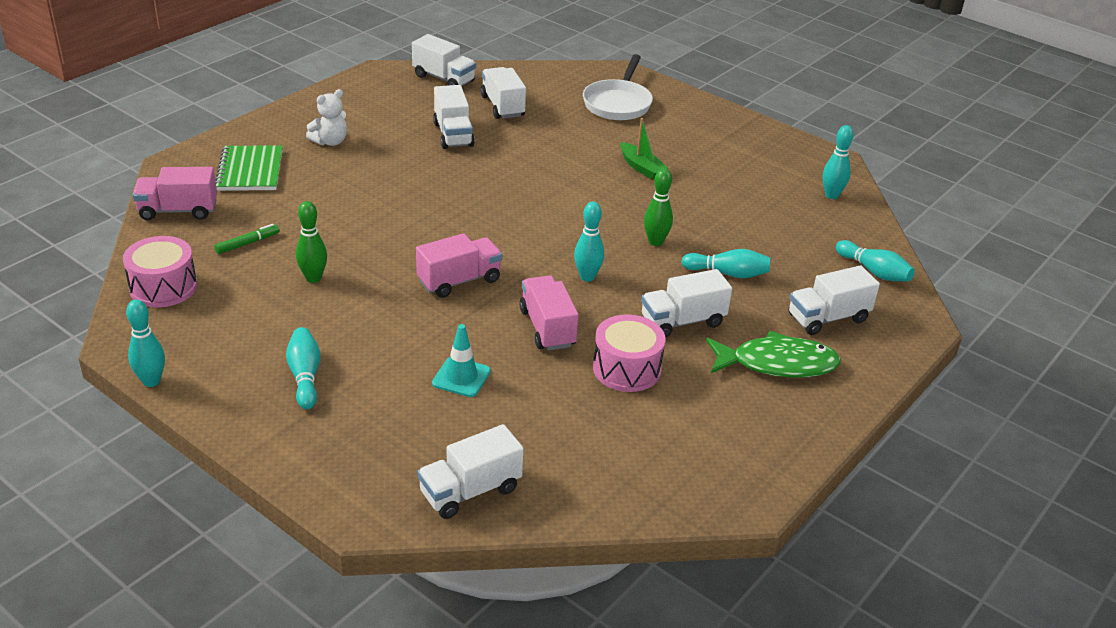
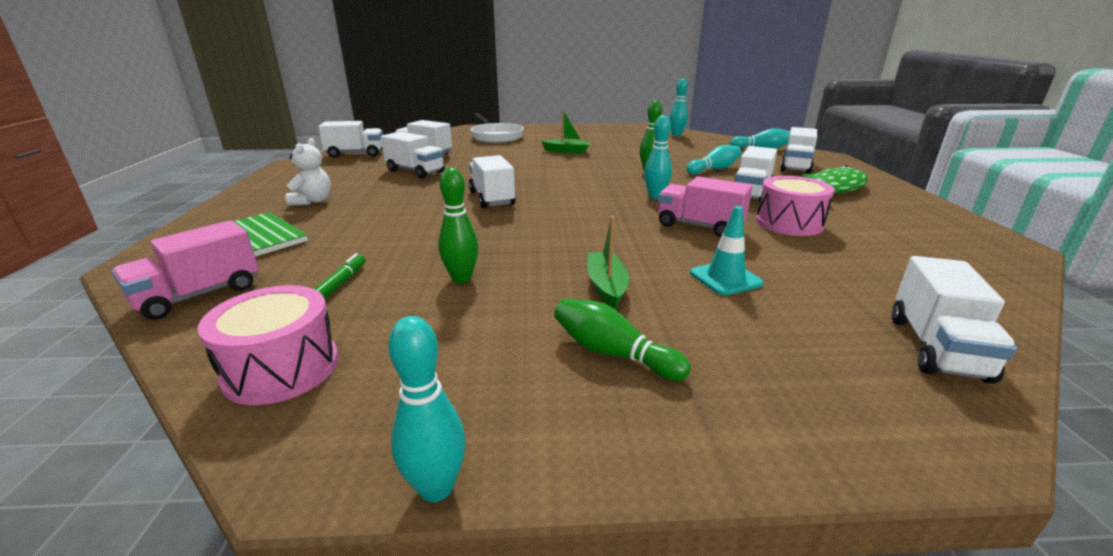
camera: 40 degrees left, 10 degrees down
turquoise bowling pin [286,327,320,409] -> green bowling pin [554,298,691,381]
pink truck [416,233,502,298] -> none
none -> white truck [469,155,516,208]
none -> green boat [587,216,629,309]

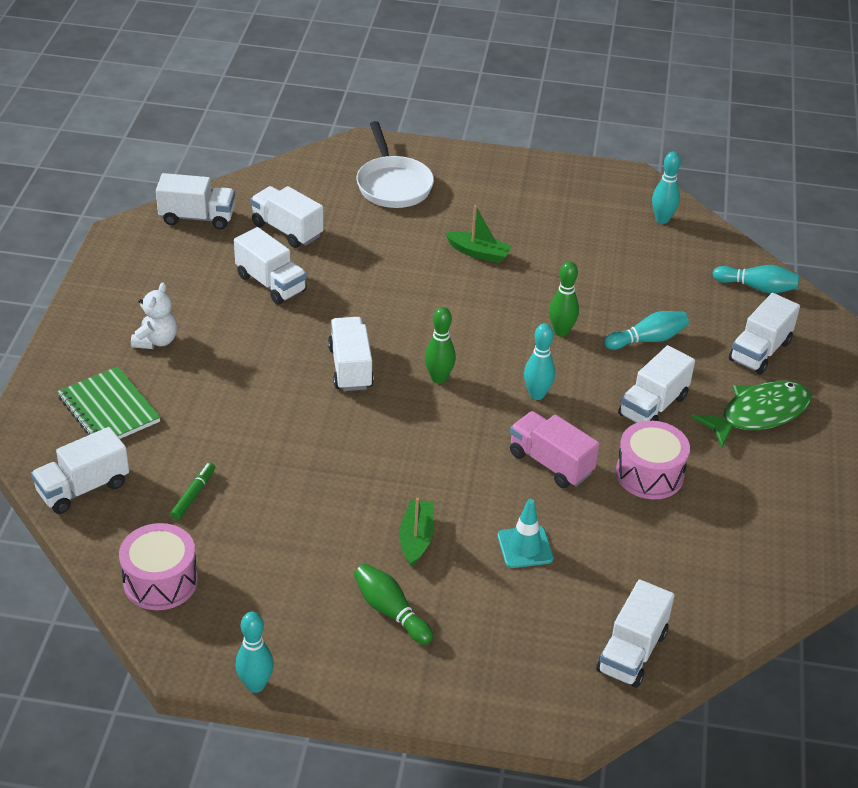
camera: 10 degrees right, 15 degrees up
pink truck [112,220,259,320] -> white truck [31,427,129,514]
green bowling pin [438,167,478,283] -> green bowling pin moved to [425,307,456,384]

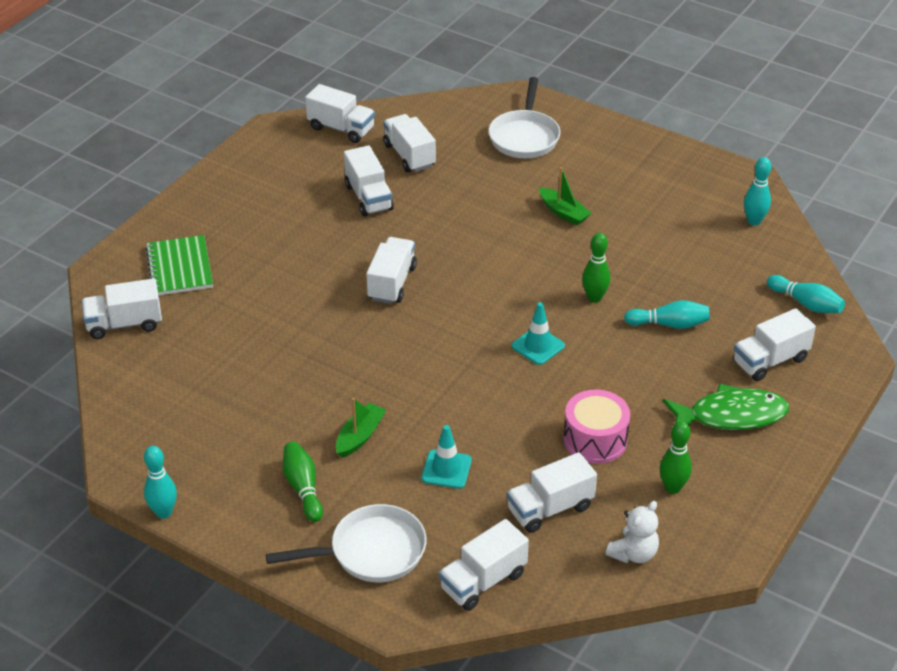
camera: 25 degrees right, 0 degrees up
pink drum [119,523,198,610] -> none
white teddy bear [131,282,177,349] -> white teddy bear moved to [605,501,659,563]
green marker [170,462,215,520] -> none
green bowling pin [425,307,456,384] -> green bowling pin moved to [660,421,692,494]
pink truck [510,411,599,488] -> none
turquoise bowling pin [524,323,555,400] -> turquoise traffic cone [512,302,565,365]
white truck [618,345,695,423] -> white truck moved to [507,452,597,533]
none -> white pan [266,504,427,582]

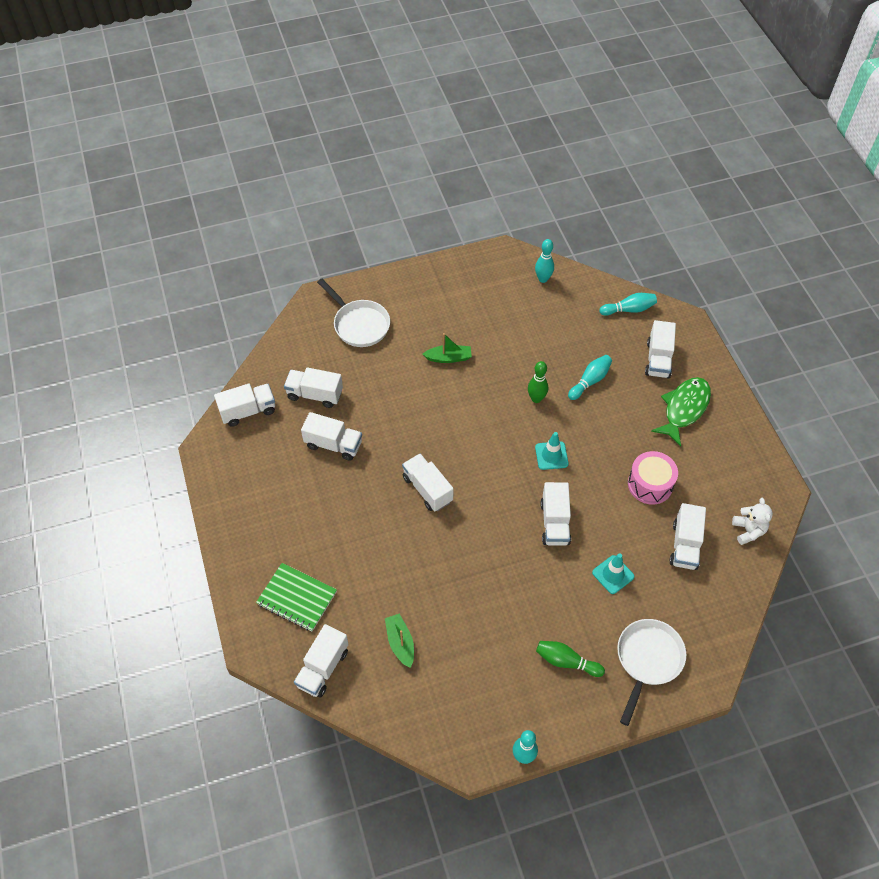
camera: 50 degrees left, 15 degrees up
green boat [336,398,386,458] -> green boat moved to [385,614,414,668]
white truck [439,519,529,611] -> white truck moved to [540,482,571,546]
green bowling pin [660,421,692,494] -> none

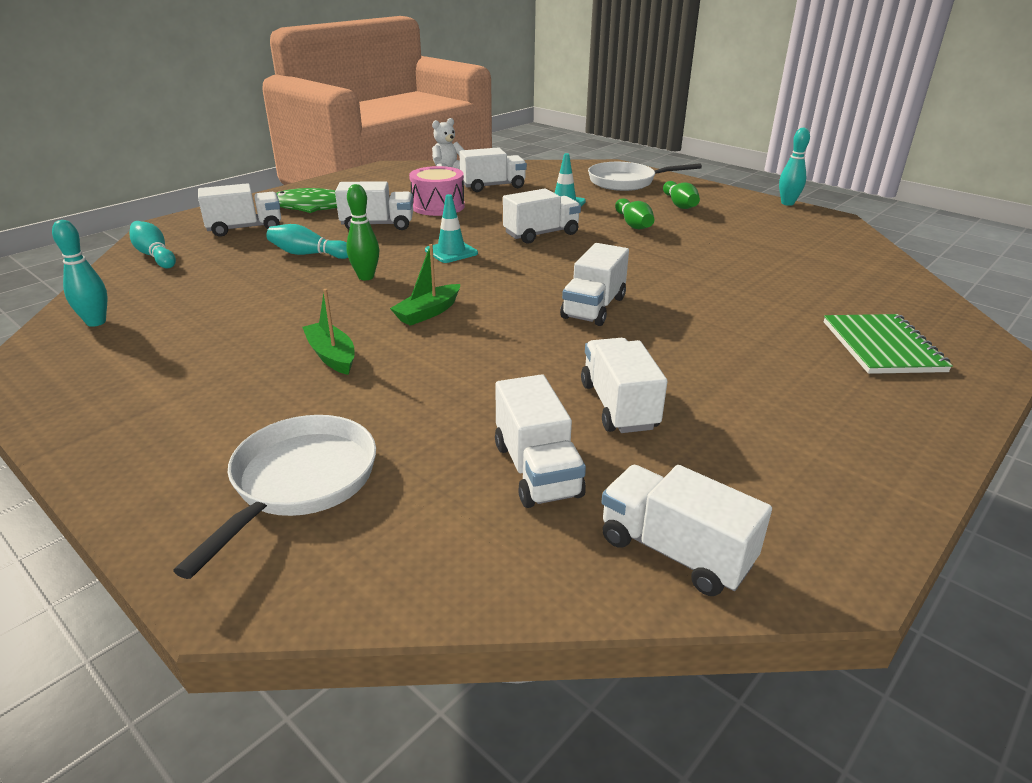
camera: 120 degrees left, 25 degrees down
white truck [294,624,349,698] -> white truck moved to [335,181,413,230]
green boat [385,614,414,668] -> green boat moved to [390,244,460,326]
none -> green bowling pin [615,198,654,229]

